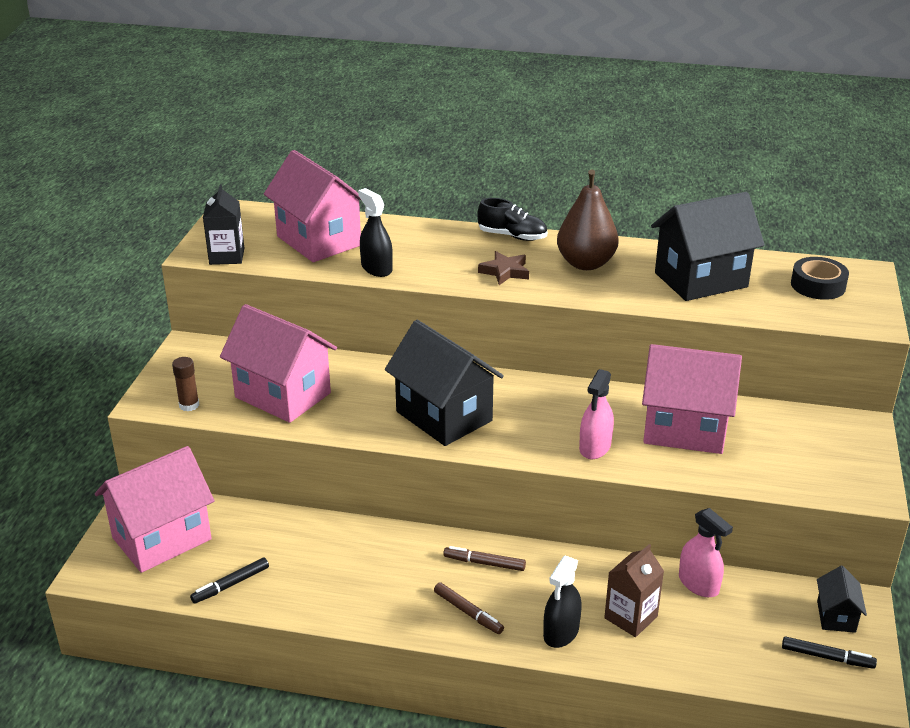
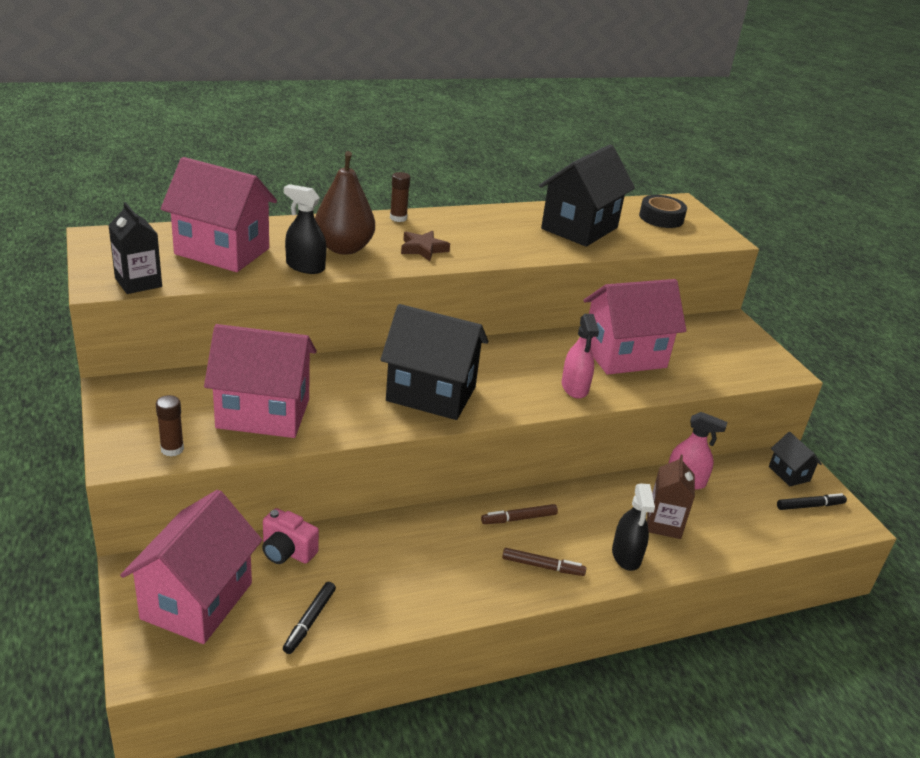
camera: 35 degrees left, 0 degrees up
black shoe [477,198,547,241] -> brown glue stick [390,172,410,222]
brown pear [557,169,619,270] -> brown pear moved to [315,151,375,255]
none -> pink camera [262,508,319,564]

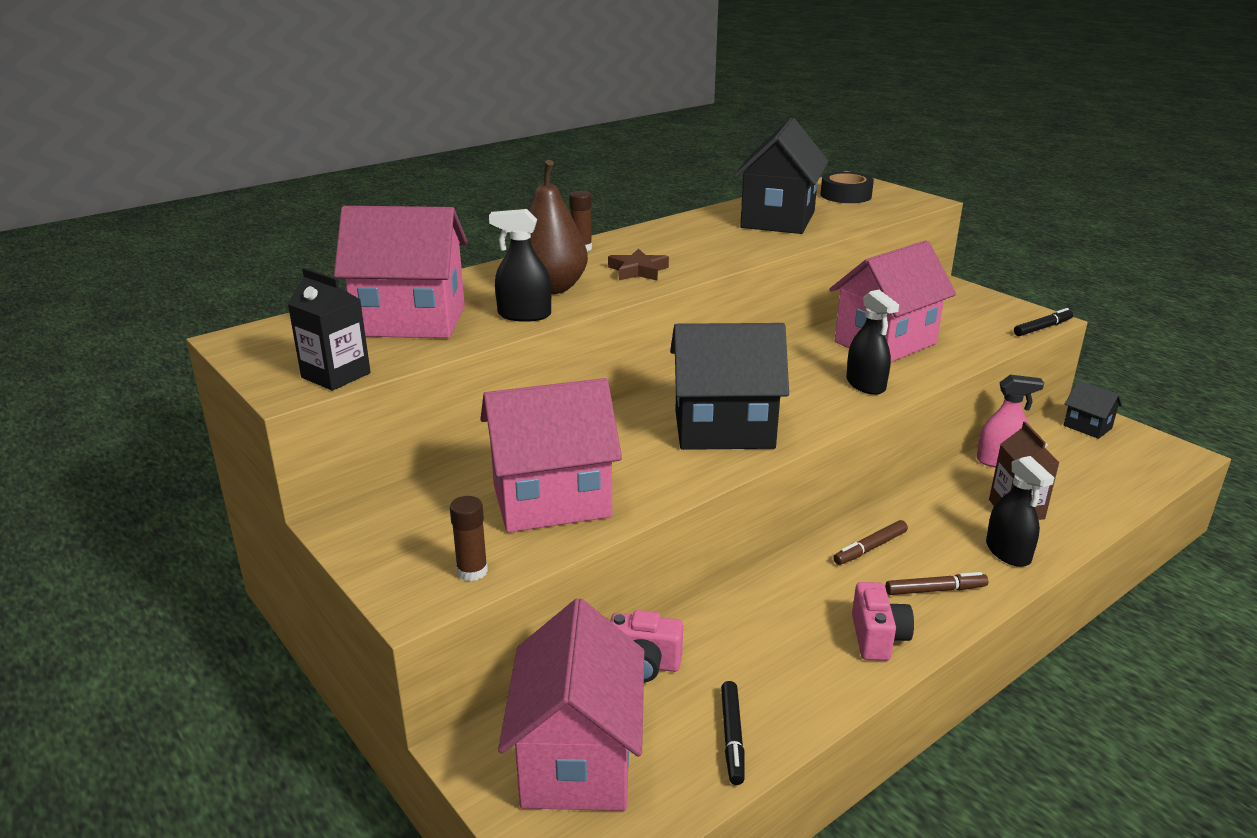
camera: 15 degrees left, 5 degrees down
pink spray bottle [562,314,599,399] -> black spray bottle [846,290,899,395]
black marker [777,493,847,510] -> black marker moved to [1014,308,1073,336]
none -> pink camera [852,582,914,661]

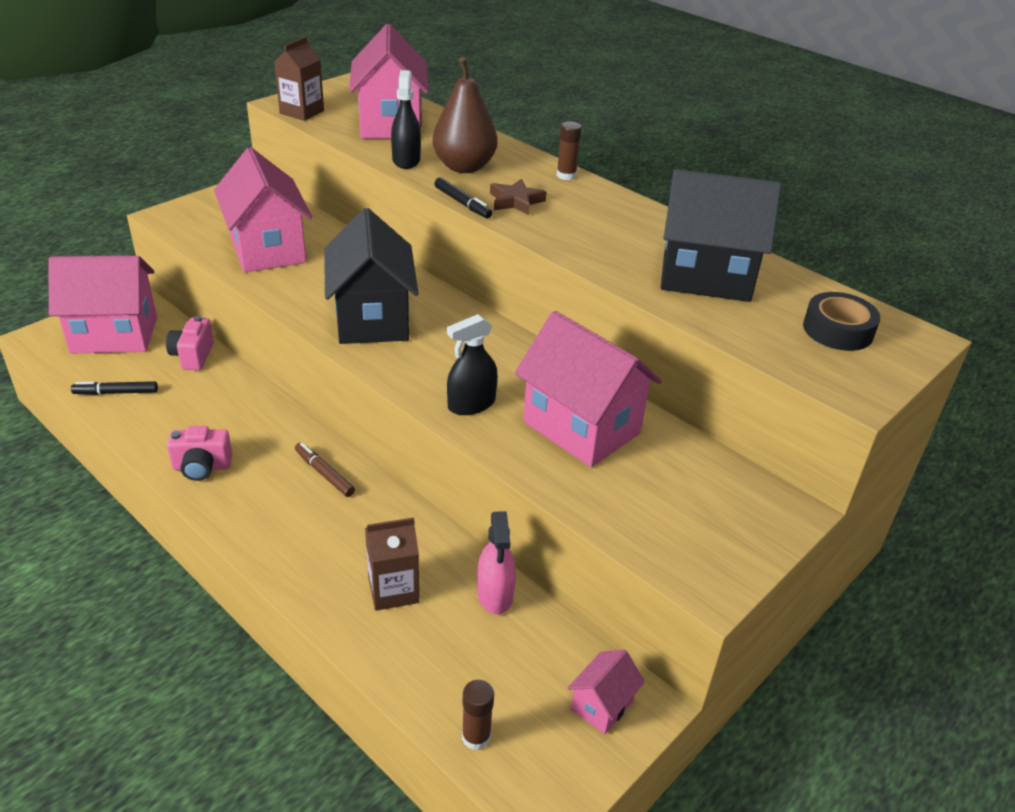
camera: 80 degrees right, 10 degrees up
black carton [287,268,371,391] -> brown carton [274,37,324,121]
brown glue stick [450,496,488,581] -> brown glue stick moved to [462,680,494,750]
brown marker [886,572,988,595] -> none
black spray bottle [986,456,1054,567] -> none
black marker [1014,308,1073,336] -> black marker moved to [434,177,492,219]
black house [1064,380,1123,439] -> pink house [568,650,645,734]

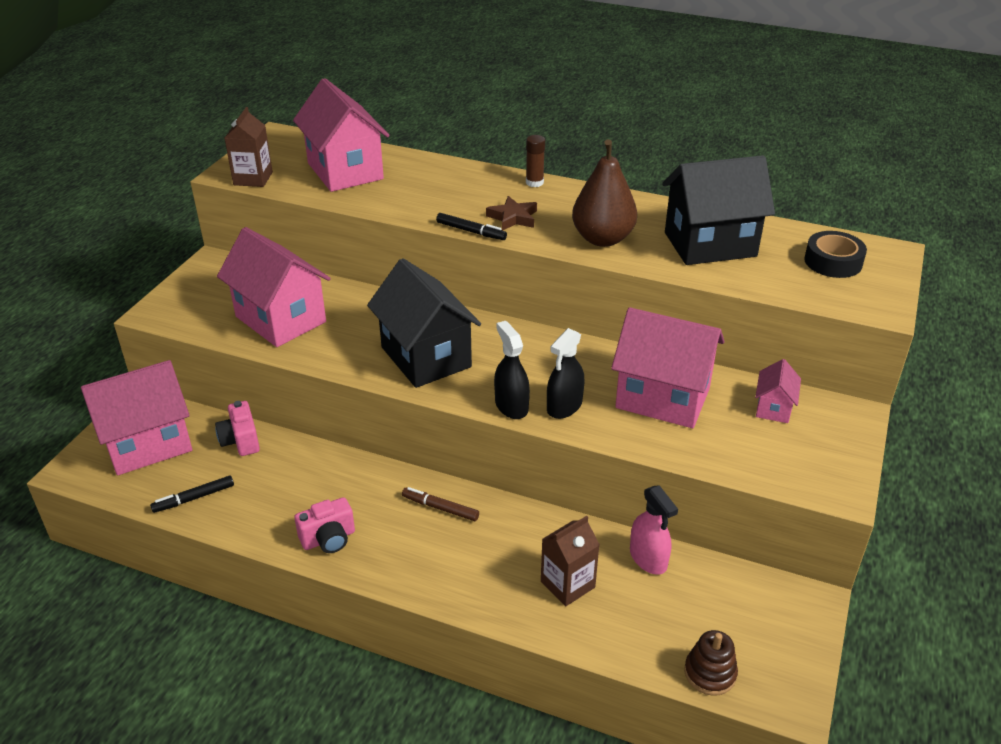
camera: 20 degrees left, 0 degrees up
black spray bottle [391,70,421,169] -> black spray bottle moved to [494,321,530,419]
brown pear [432,57,497,173] -> brown pear moved to [572,139,637,247]
brown glue stick [462,680,494,750] -> brown stacking toy [684,630,738,696]
pink house [568,650,645,734] -> pink house moved to [755,359,801,423]

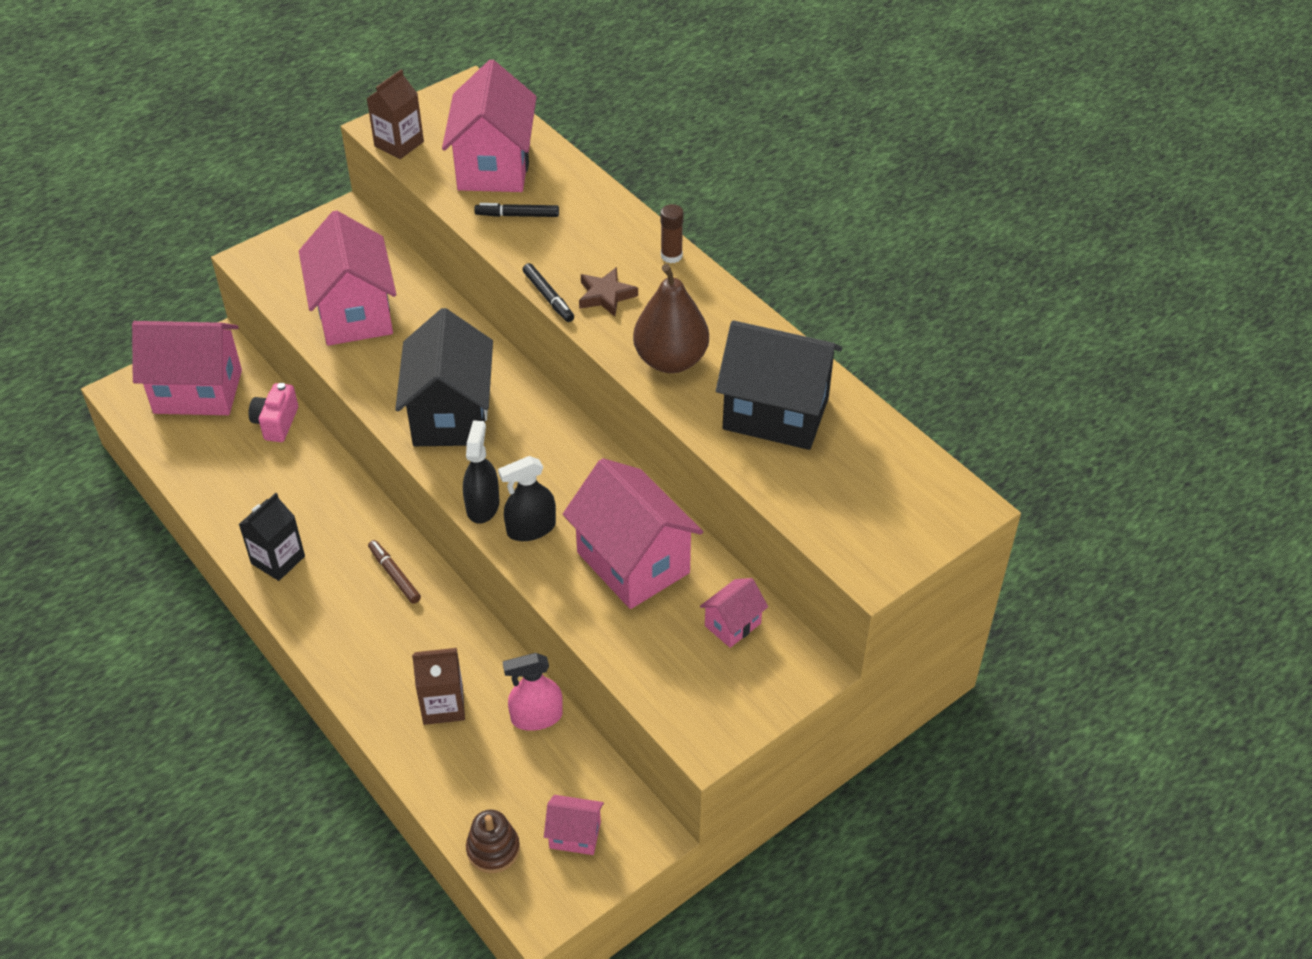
camera: 30 degrees right, 10 degrees up
black marker [150,476,234,513] -> black marker moved to [474,203,559,217]
pink camera [294,497,355,553] -> black carton [239,493,305,581]
pink spray bottle [630,485,678,575] -> pink spray bottle turned 75 degrees clockwise [503,653,563,731]
black tape [804,231,867,278] -> none
none -> pink house [544,795,604,855]

